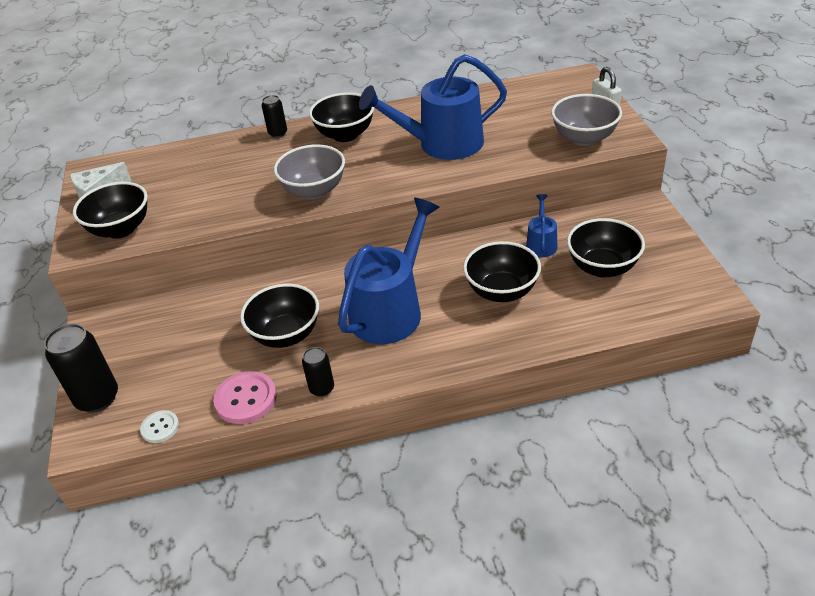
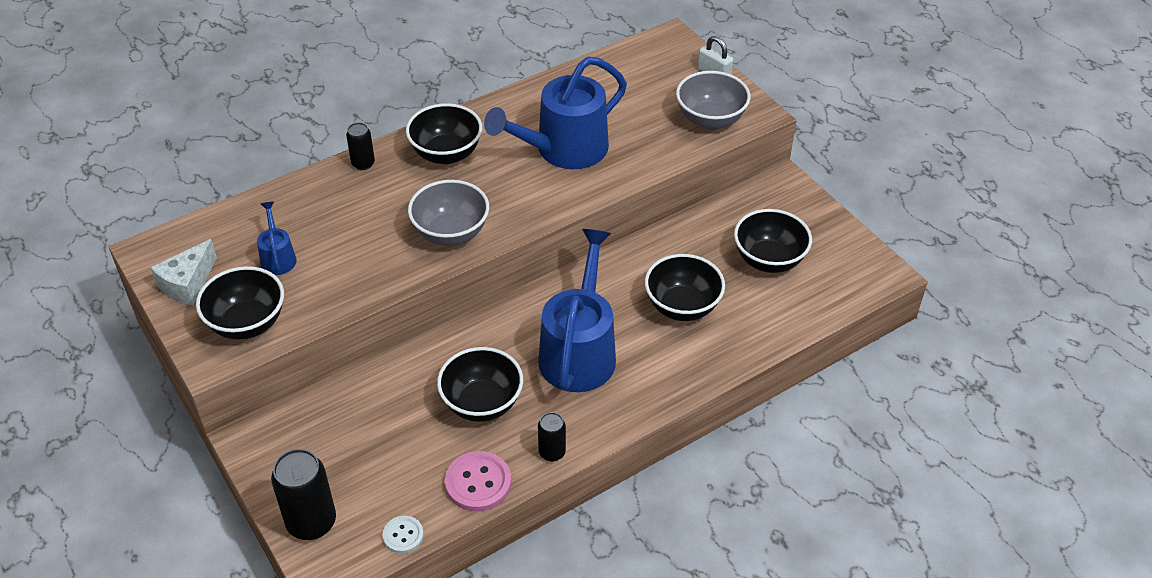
camera: 25 degrees left, 5 degrees up
blue watering can [526,194,557,257] -> blue watering can moved to [257,202,297,275]

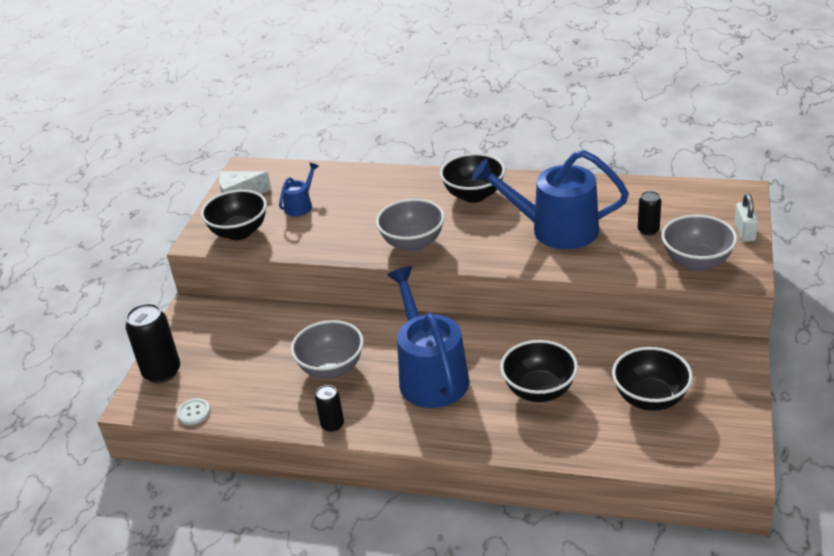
camera: 50 degrees right, 10 degrees down
black can [346,123,375,170] -> black can moved to [638,191,661,236]
black bowl [437,347,523,422] -> grey bowl [291,320,364,379]
pink button [445,451,511,511] -> none
blue watering can [538,229,616,392] -> blue watering can turned 75 degrees counterclockwise [387,267,469,408]

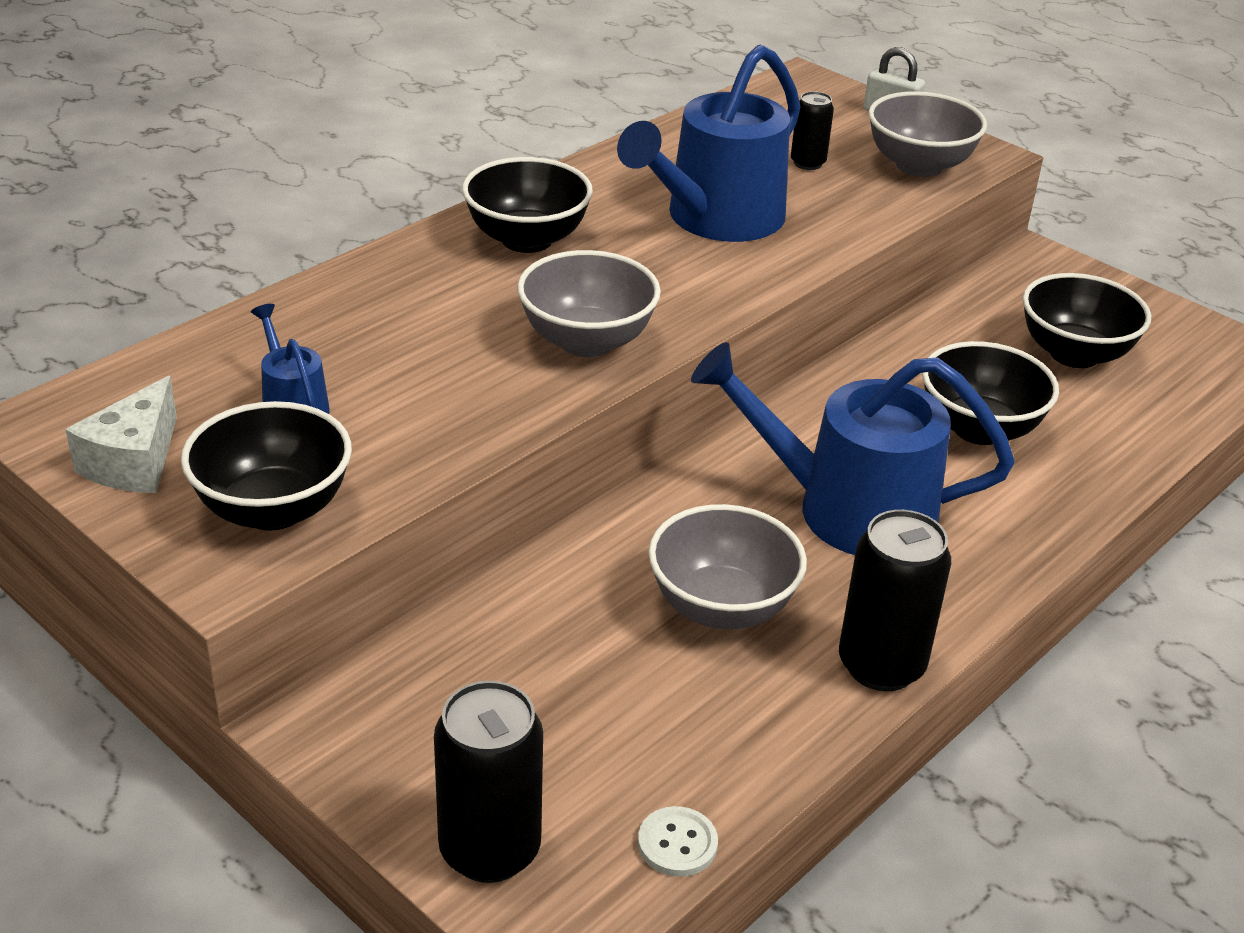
camera: 65 degrees left, 0 degrees up
black can [315,385,344,432] -> black can [839,510,951,691], size x1.79

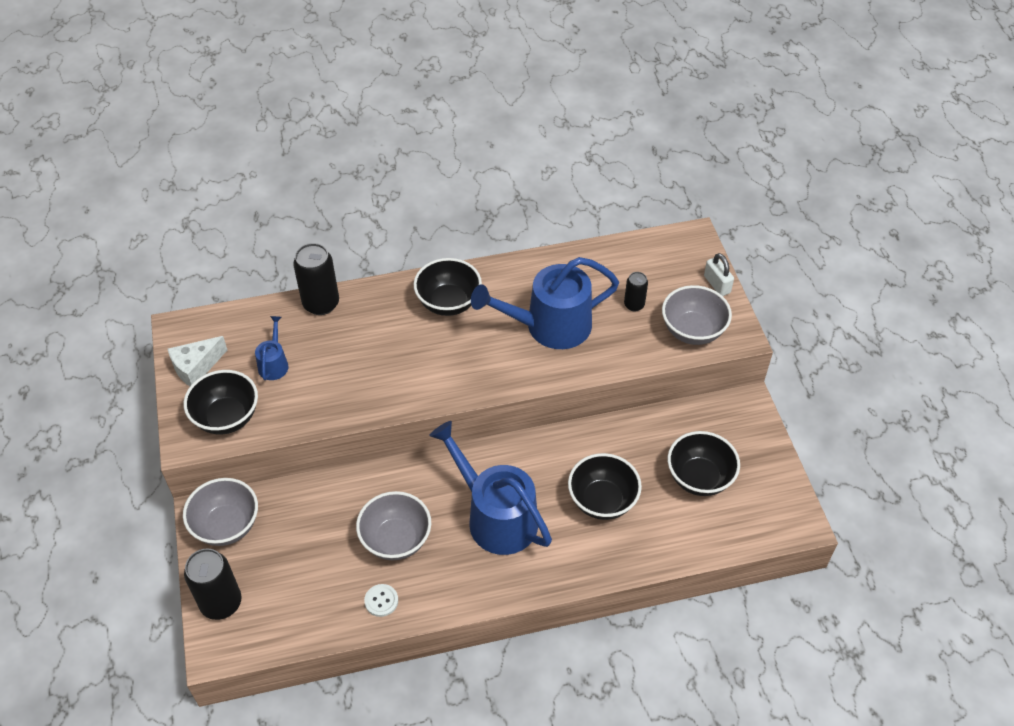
camera: 35 degrees right, 15 degrees up
grey bowl [517,250,661,357] -> grey bowl moved to [183,478,258,546]
white button [638,806,718,877] -> white button moved to [364,584,398,617]
black can [839,510,951,691] -> black can moved to [293,243,339,315]

